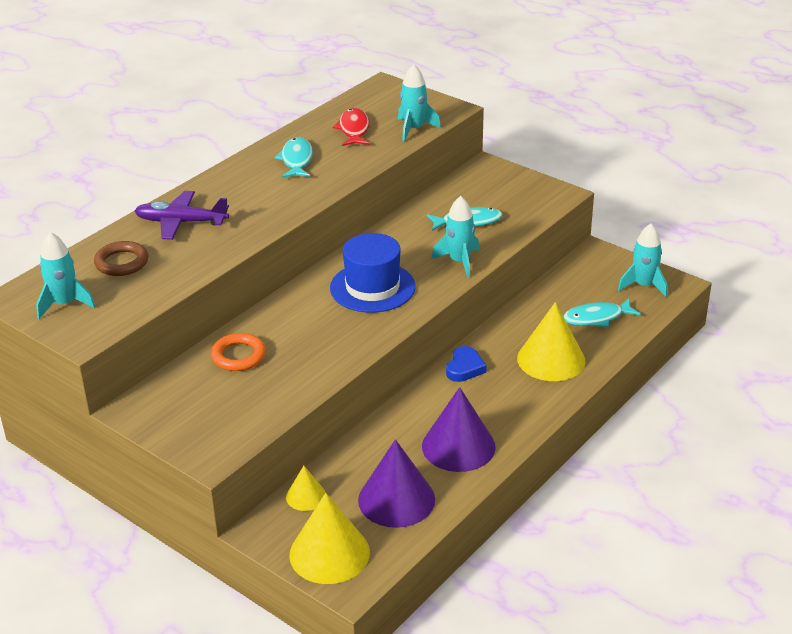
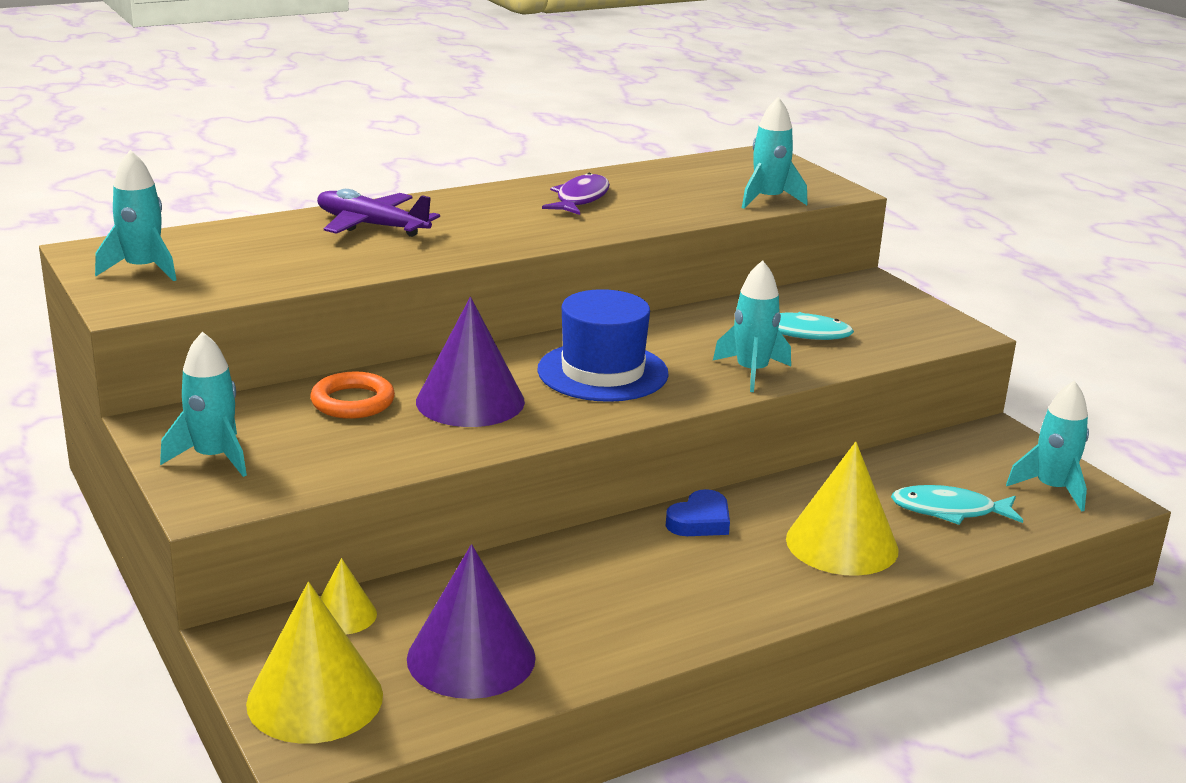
camera: 20 degrees right, 10 degrees down
brown ring [94,241,148,276] -> none
turquoise fish [275,137,313,178] -> purple fish [542,173,610,215]
red fish [333,108,369,146] -> none
purple cone [422,387,496,472] -> purple cone moved to [416,297,525,427]
none -> turquoise rocket [160,332,247,477]

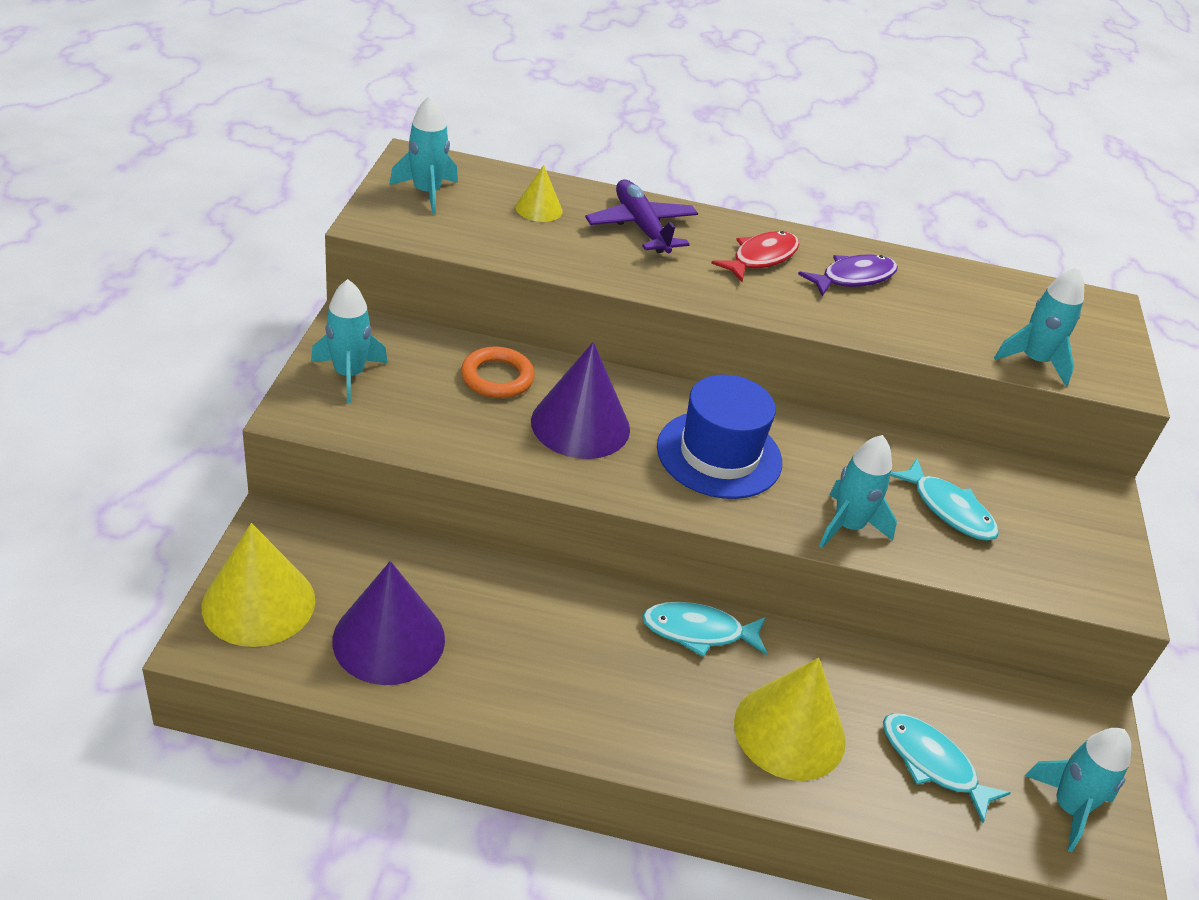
camera: 35 degrees right, 15 degrees up
yellow cone [320,558,377,635] -> yellow cone moved to [515,165,563,222]
blue heart [666,489,730,536] -> turquoise fish [642,602,767,657]
none -> red fish [711,231,799,282]

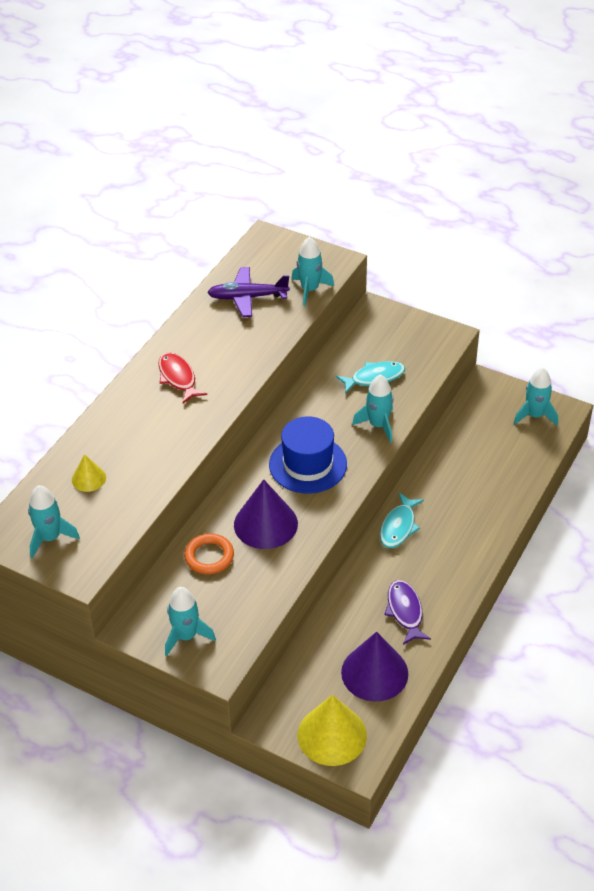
camera: 65 degrees left, 5 degrees up
purple plane [585,179,698,253] -> purple plane moved to [207,267,290,317]
yellow cone [734,658,846,781] -> none
purple fish [798,254,898,296] -> purple fish moved to [384,580,431,645]
turquoise fish [883,713,1010,823] -> none

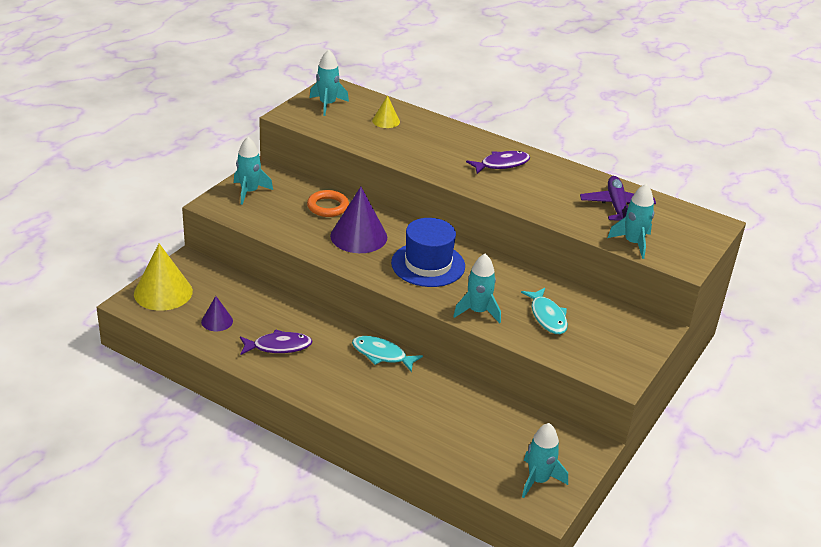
camera: 90 degrees right, 10 degrees down
red fish [158,352,207,403] -> purple fish [466,151,530,174]
purple cone [341,631,408,702] -> purple cone [201,296,233,331], size x0.53

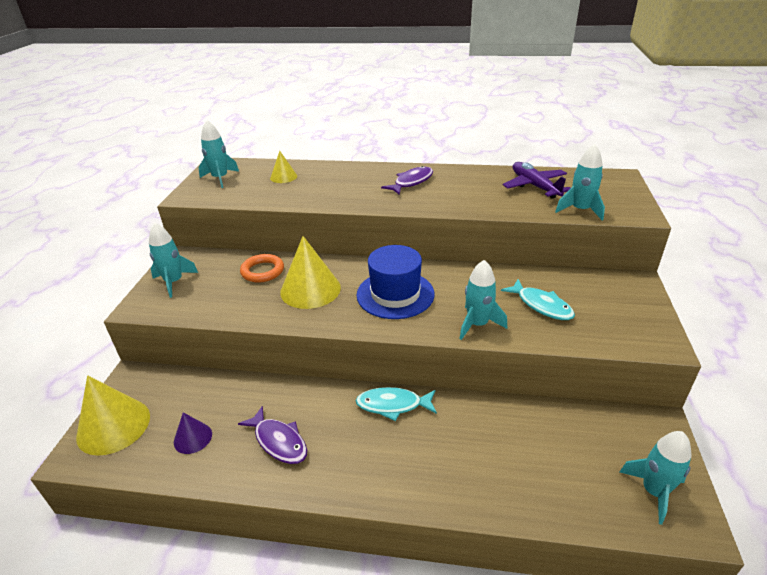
camera: 20 degrees left, 0 degrees up
purple fish [240,329,313,355] -> purple fish turned 75 degrees clockwise [238,406,307,464]
purple cone [330,187,387,253] -> yellow cone [280,236,341,309]

